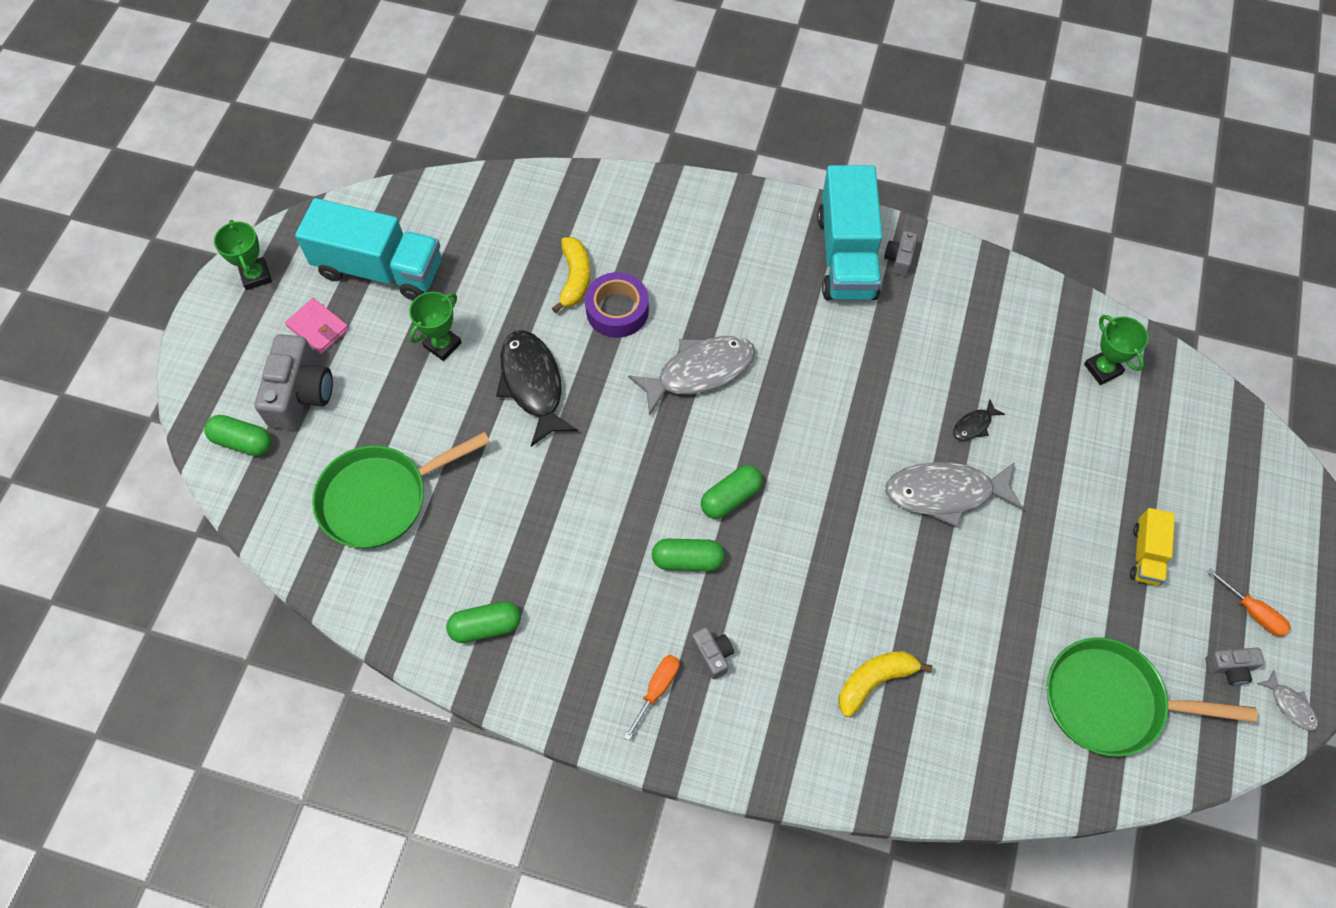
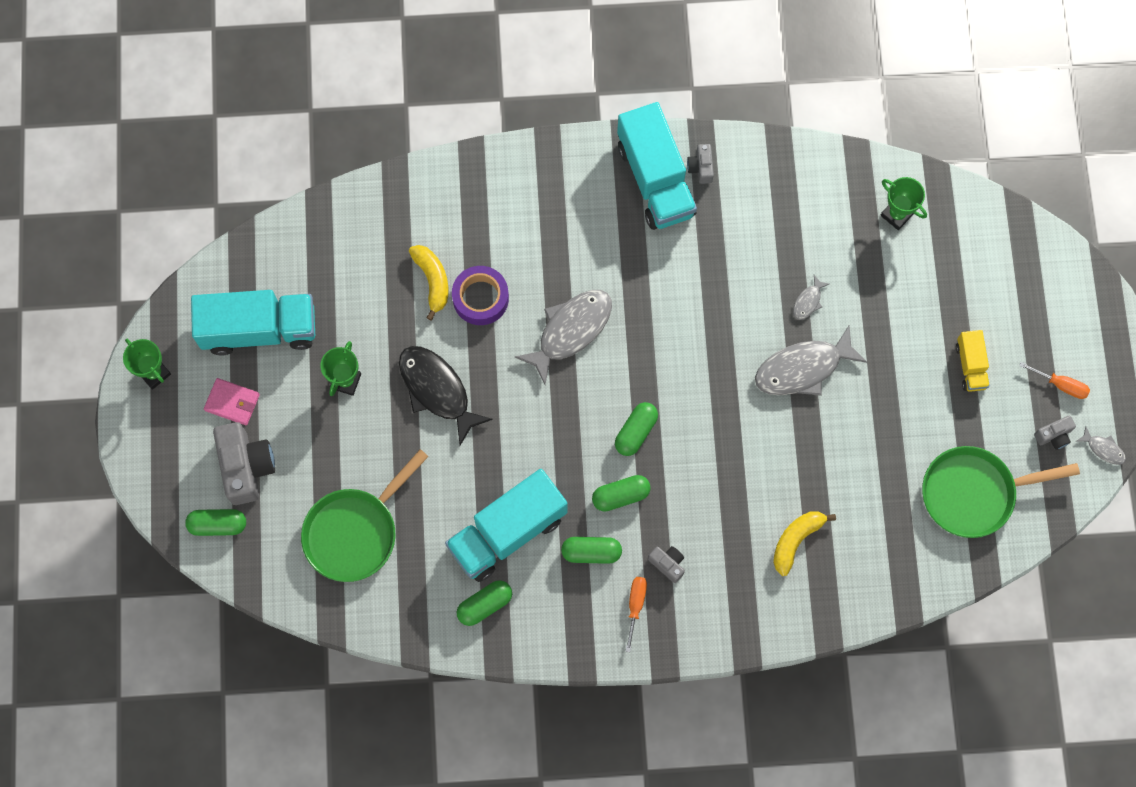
camera: 20 degrees left, 10 degrees up
black fish [953,399,1005,441] -> grey fish [793,275,829,320]
none -> turquoise truck [445,469,567,582]
none -> green capsule [561,537,622,564]

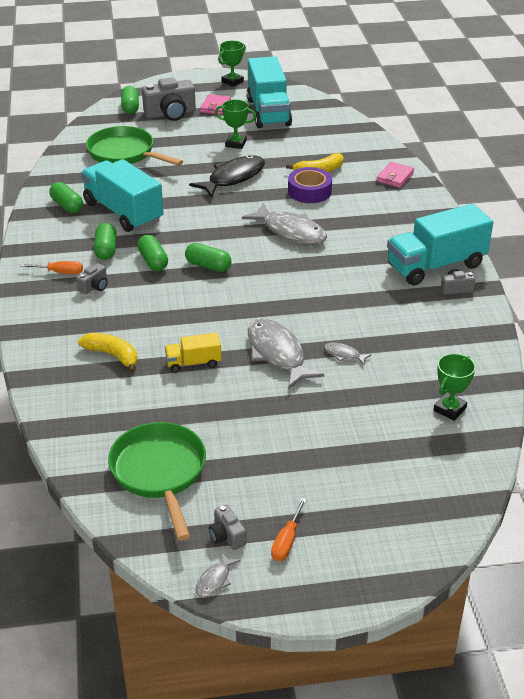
camera: 85 degrees right, 35 degrees down
yellow truck [956,330,990,392] -> yellow truck moved to [165,333,221,373]
none -> pink wallet [376,162,414,188]

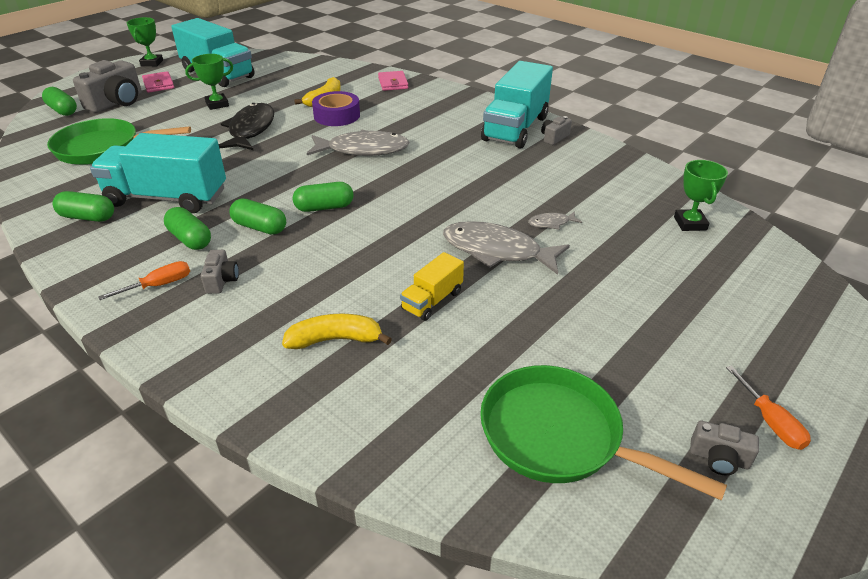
camera: 40 degrees left, 0 degrees up
grey fish [195,553,240,598] -> none

